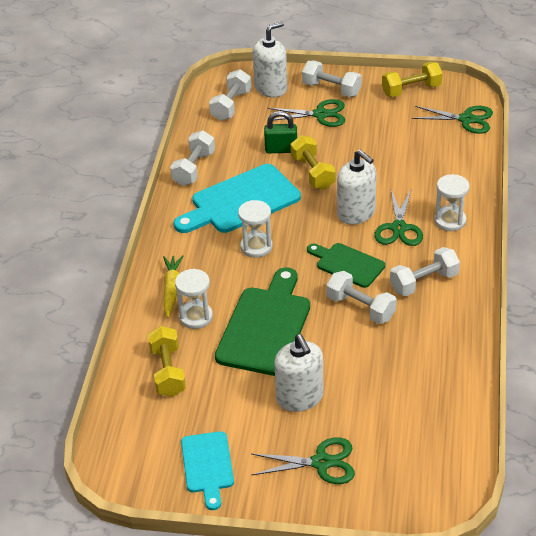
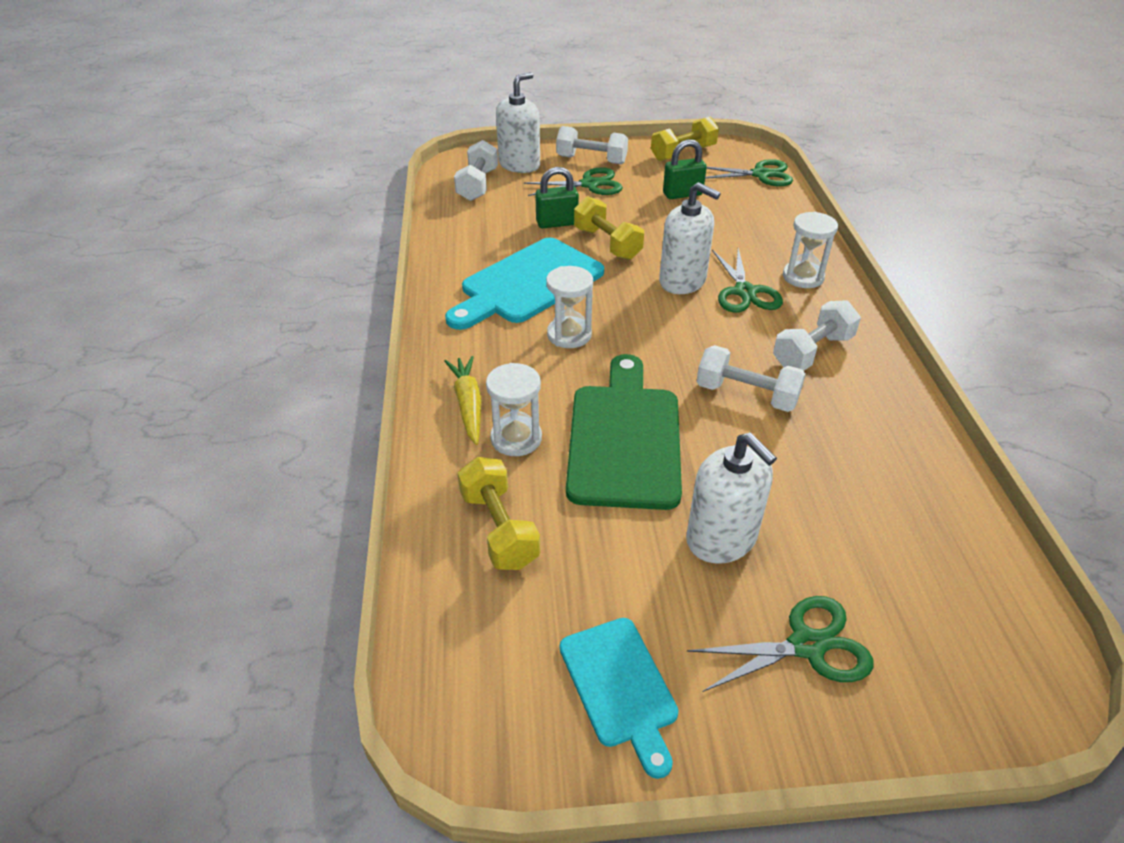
camera: 15 degrees left, 0 degrees up
white dumbbell [170,130,215,186] -> none
green cutting board [307,243,385,288] -> none
none -> green padlock [663,139,707,199]

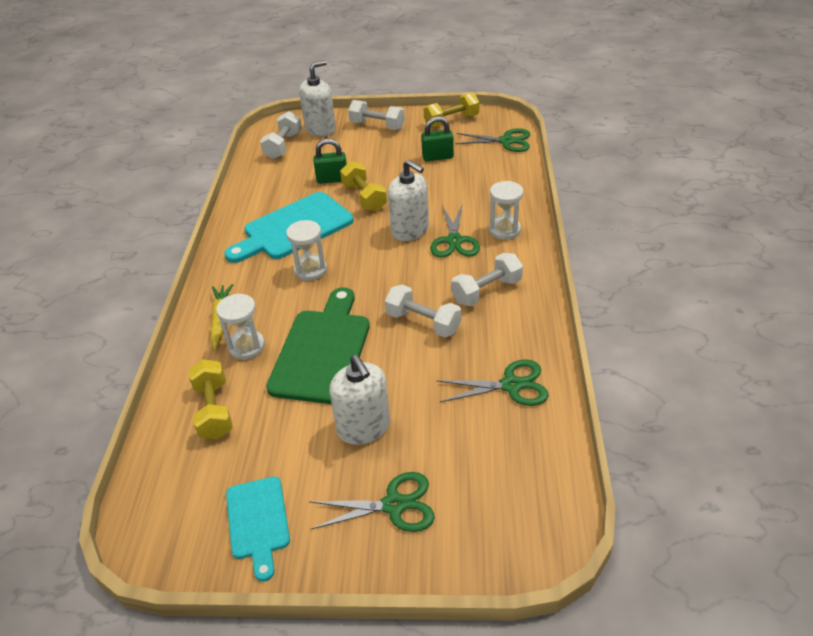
camera: 10 degrees right, 0 degrees up
green scissors [524,167,623,196] -> green scissors moved to [437,359,549,406]

